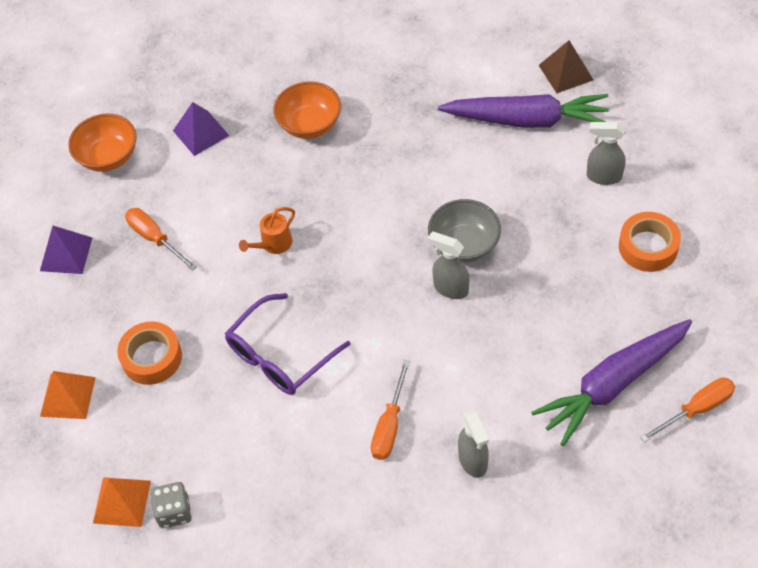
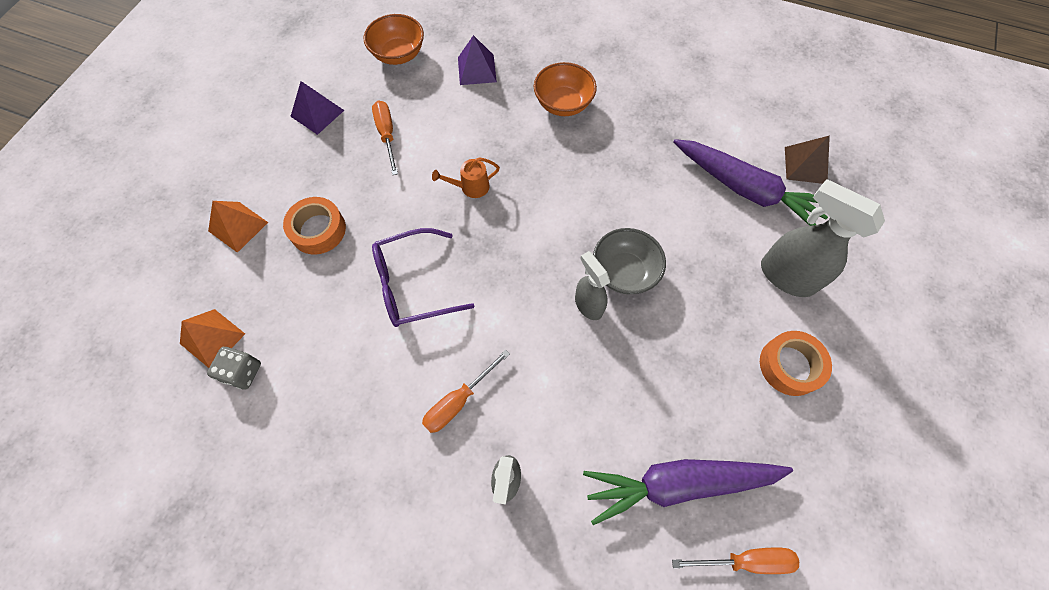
camera: 25 degrees right, 10 degrees up
grey spray bottle [587,122,626,185] -> grey spray bottle [761,179,885,297], size x1.66

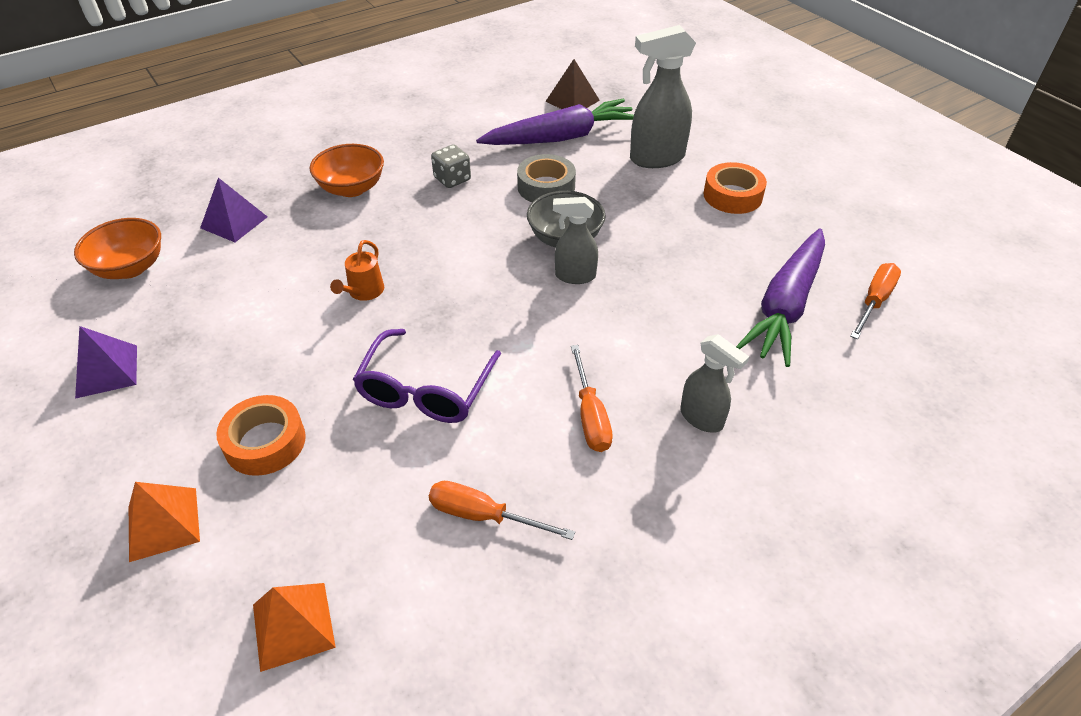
camera: 55 degrees left, 20 degrees down
grey dice [207,347,261,389] -> grey dice moved to [431,144,471,188]
orange screwdriver [372,101,398,175] -> orange screwdriver moved to [429,481,575,540]
none -> grey tape [517,154,576,202]

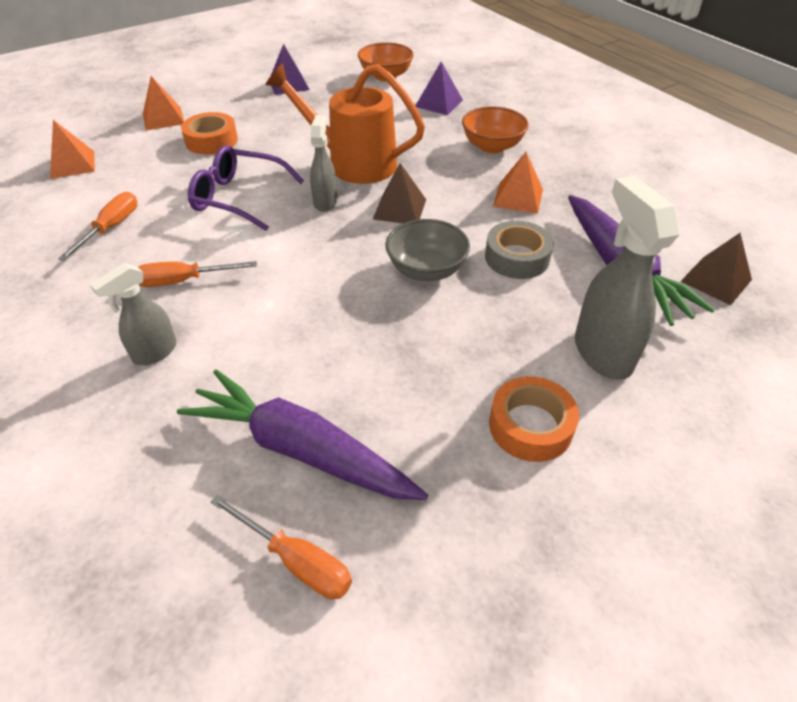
camera: 90 degrees right, 0 degrees up
orange watering can [330,240,384,301] -> orange watering can [265,63,425,184], size x2.31
grey dice [431,144,471,188] -> orange pyramid [493,152,543,214]
grey spray bottle [553,197,598,284] -> grey spray bottle moved to [310,115,337,212]
none -> brown pyramid [373,163,426,223]

